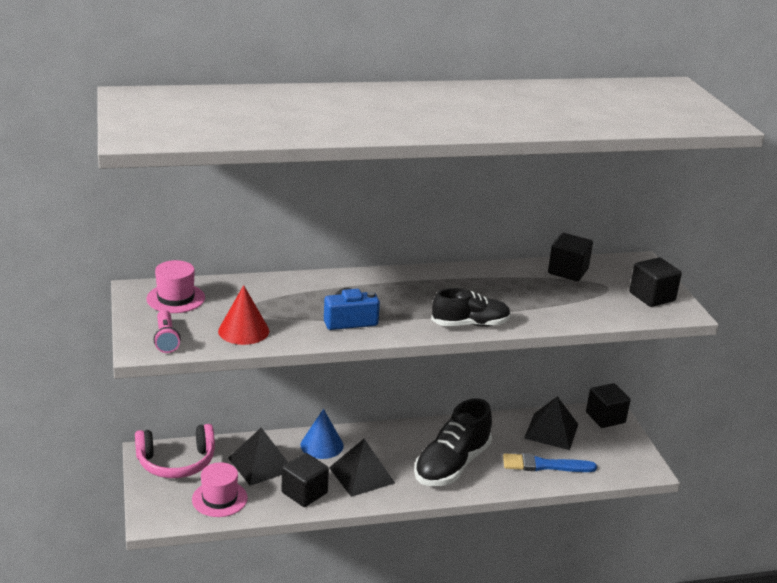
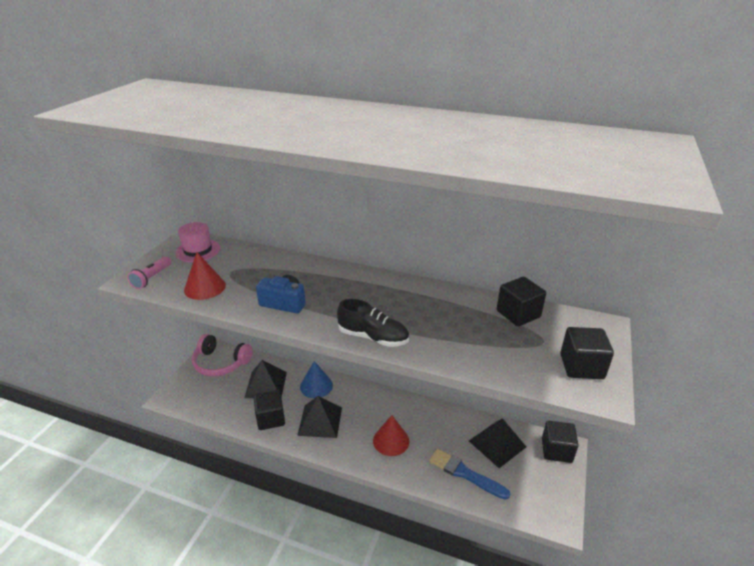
camera: 35 degrees right, 5 degrees up
pink hat [192,462,248,517] -> none
black shoe [414,398,492,486] -> red cone [373,415,409,456]

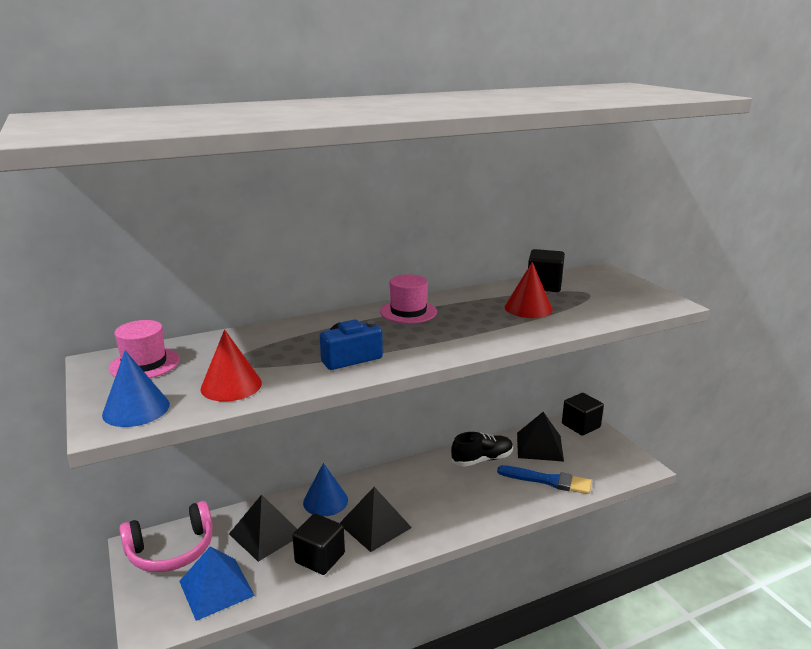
camera: 45 degrees left, 10 degrees down
pink flashlight [127,256,171,289] -> blue cone [102,350,170,427]
black shoe [337,299,409,347] -> black shoe moved to [451,432,513,467]
red cone [373,415,409,456] -> red cone moved to [505,262,553,318]
blue brush [429,449,510,500] -> blue brush turned 150 degrees counterclockwise [497,465,592,494]
black cube [560,327,614,379] -> none
none -> blue pyramid [179,546,255,621]
none -> pink hat [380,274,437,323]

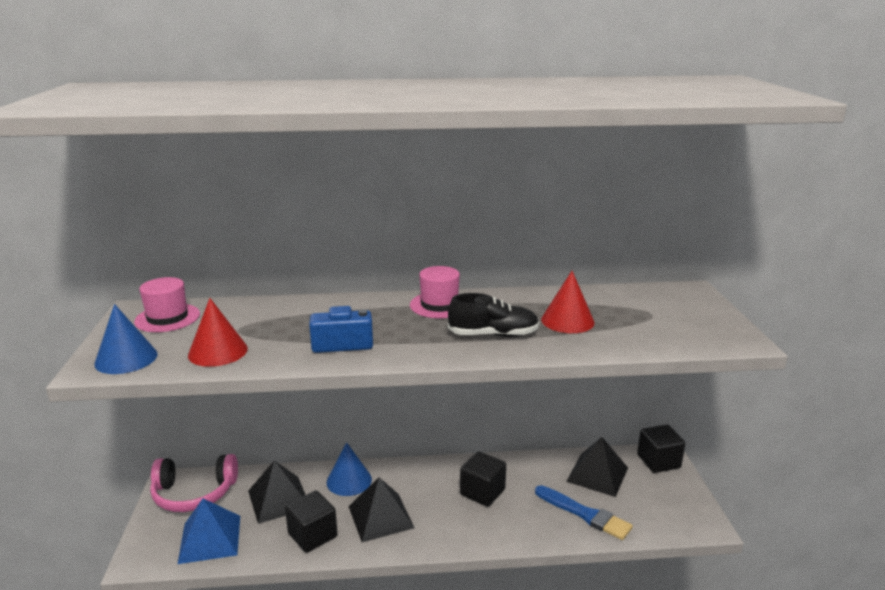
camera: 20 degrees right, 0 degrees up
black shoe [451,432,513,467] -> black shoe moved to [448,293,539,337]
black cube [528,249,565,292] -> black cube moved to [460,451,506,507]

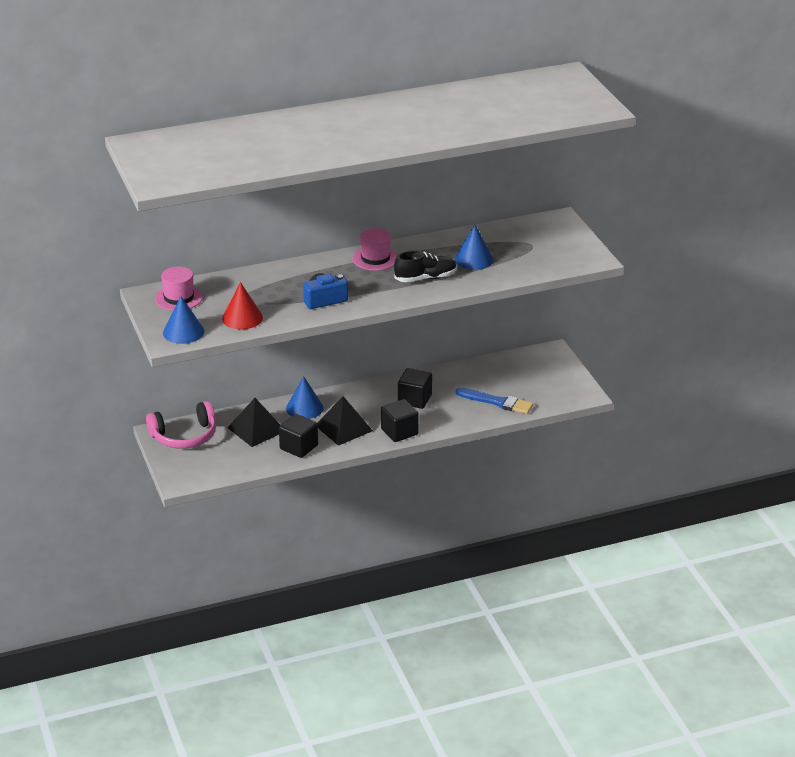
camera: 15 degrees left, 10 degrees up
blue pyramid [178,498,240,564] -> none
red cone [541,271,595,333] -> blue cone [455,225,494,270]
black pyramid [566,437,628,497] -> none
black cube [637,424,685,473] -> black cube moved to [381,399,419,442]

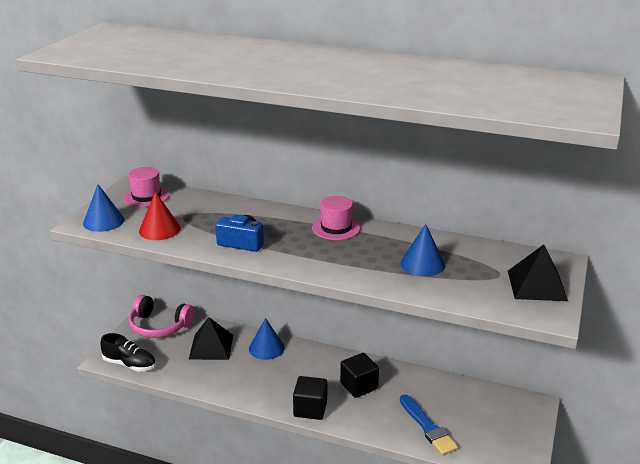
camera: 40 degrees right, 5 degrees down
black cube [279,414,318,458] -> none
black pyramid [317,396,373,446] -> black pyramid moved to [508,244,568,301]
black shoe [394,250,457,282] -> black shoe moved to [100,333,156,371]

